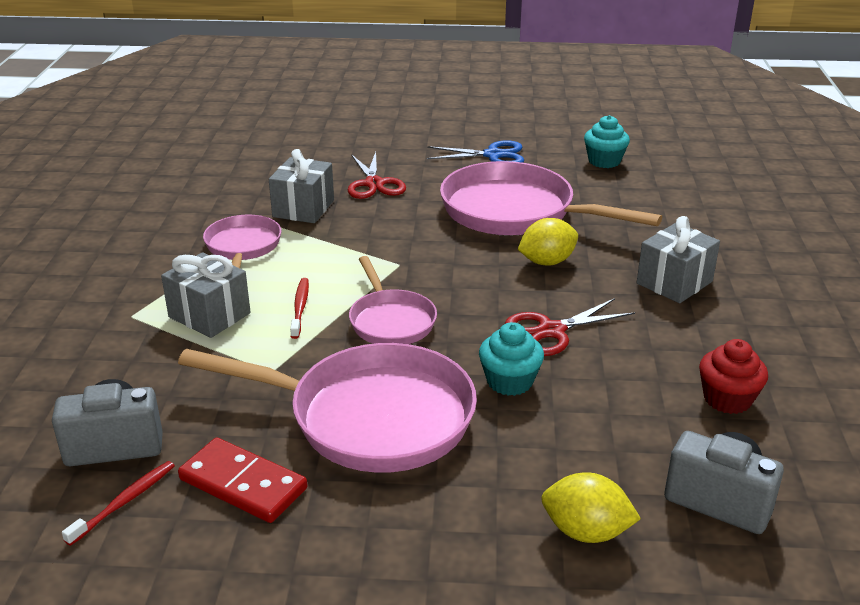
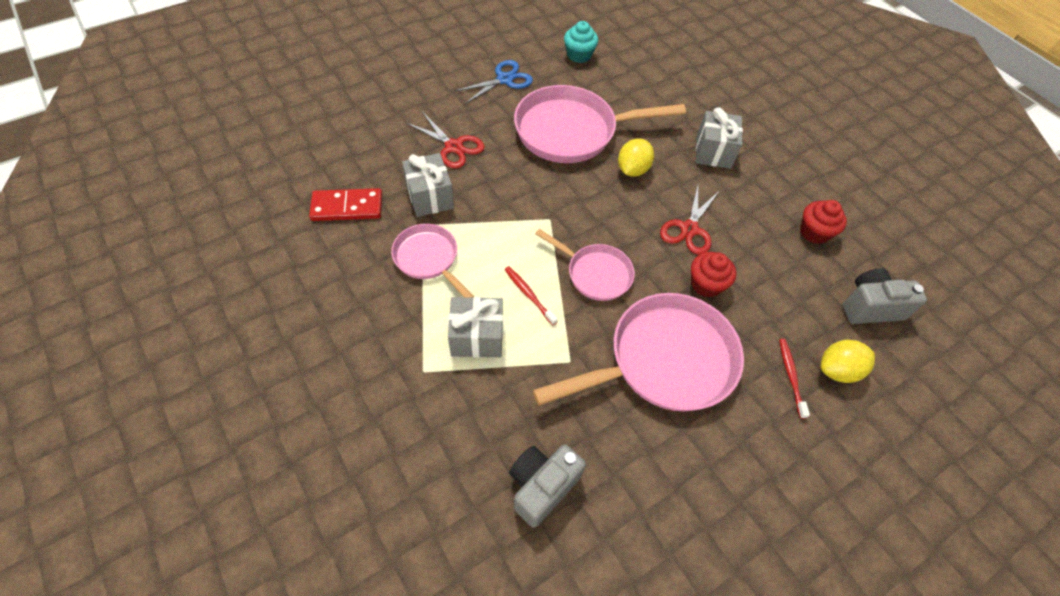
camera: 40 degrees left, 25 degrees up
red toothbrush [62,461,175,546] -> red toothbrush moved to [779,339,810,419]
red domino [178,437,308,523] -> red domino moved to [309,188,382,221]
turquoise cupcake [479,322,544,396] -> red cupcake [691,252,736,298]

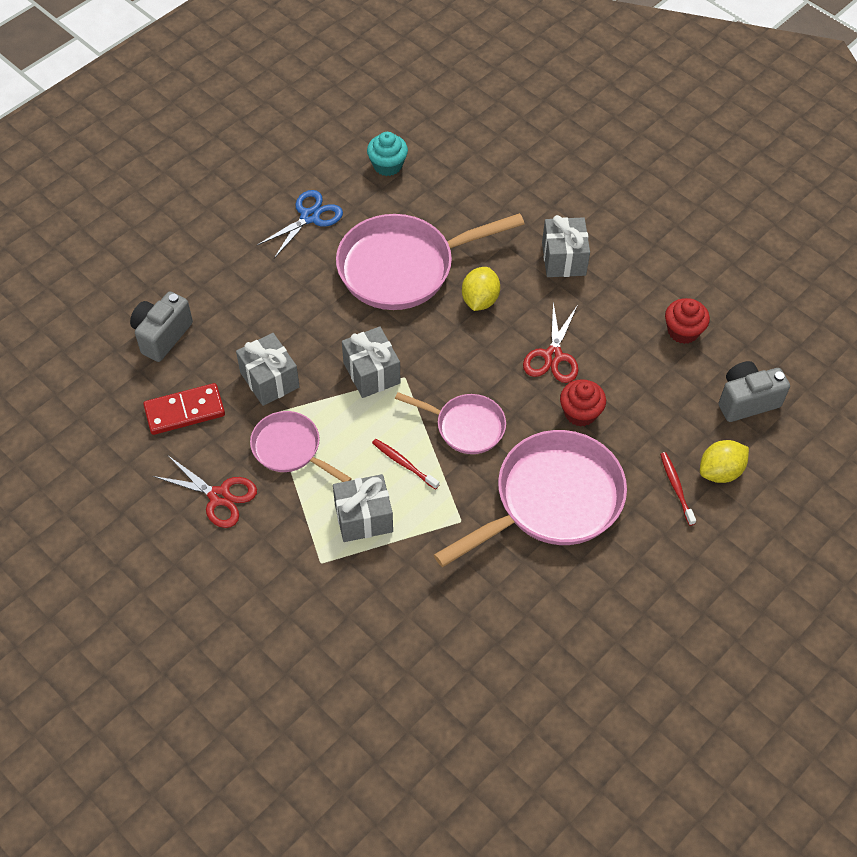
camera: 10 degrees left, 0 degrees up
red scissors [407,112,485,169] -> red scissors moved to [153,456,257,528]
grey camera [509,444,586,528] -> grey camera moved to [130,292,193,362]
none -> grey gift [342,326,401,398]

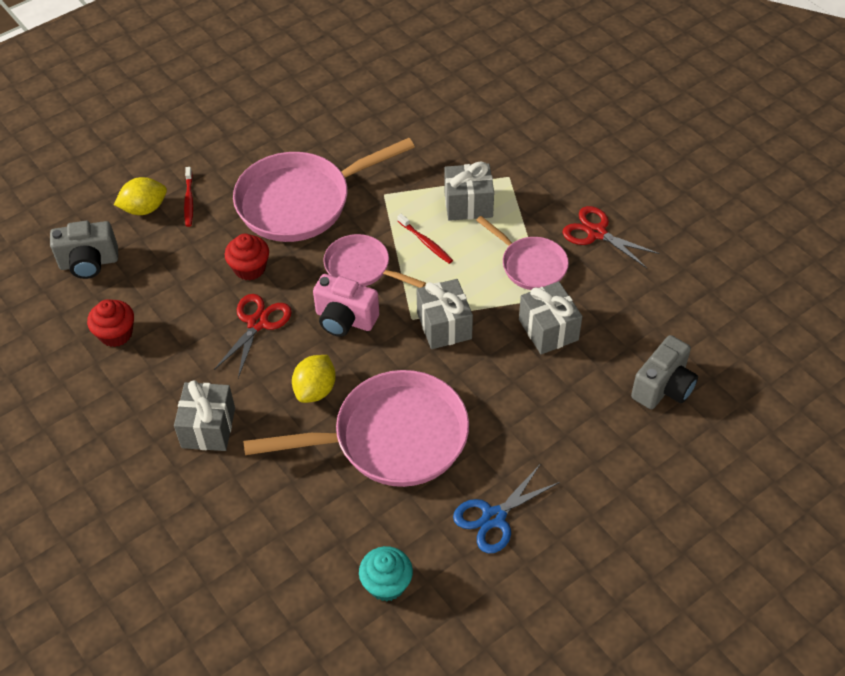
camera: 170 degrees left, 5 degrees down
red domino [143,383,225,435] -> none
none -> pink camera [313,274,379,337]

